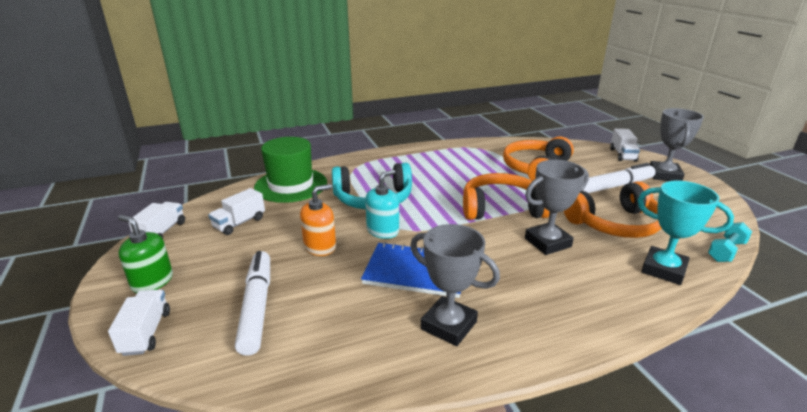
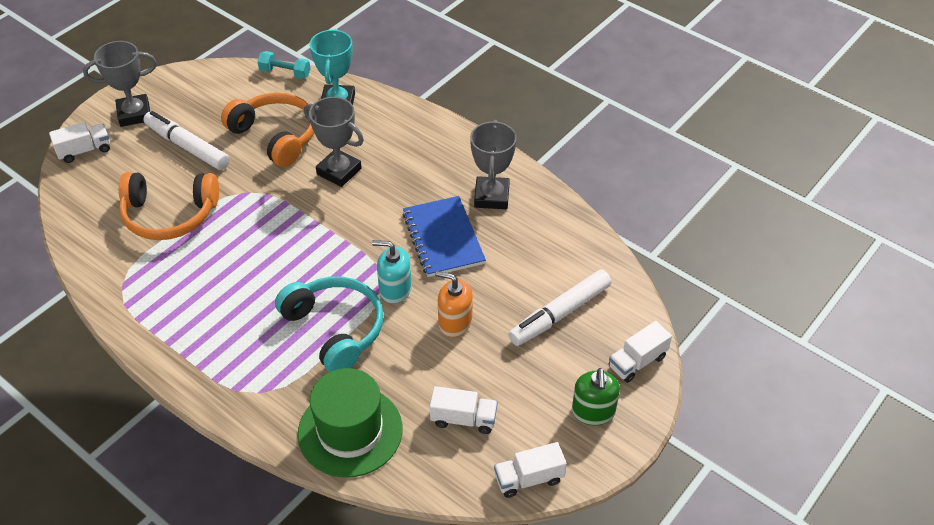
camera: 120 degrees left, 20 degrees up
orange headphones [463,173,550,220] -> none

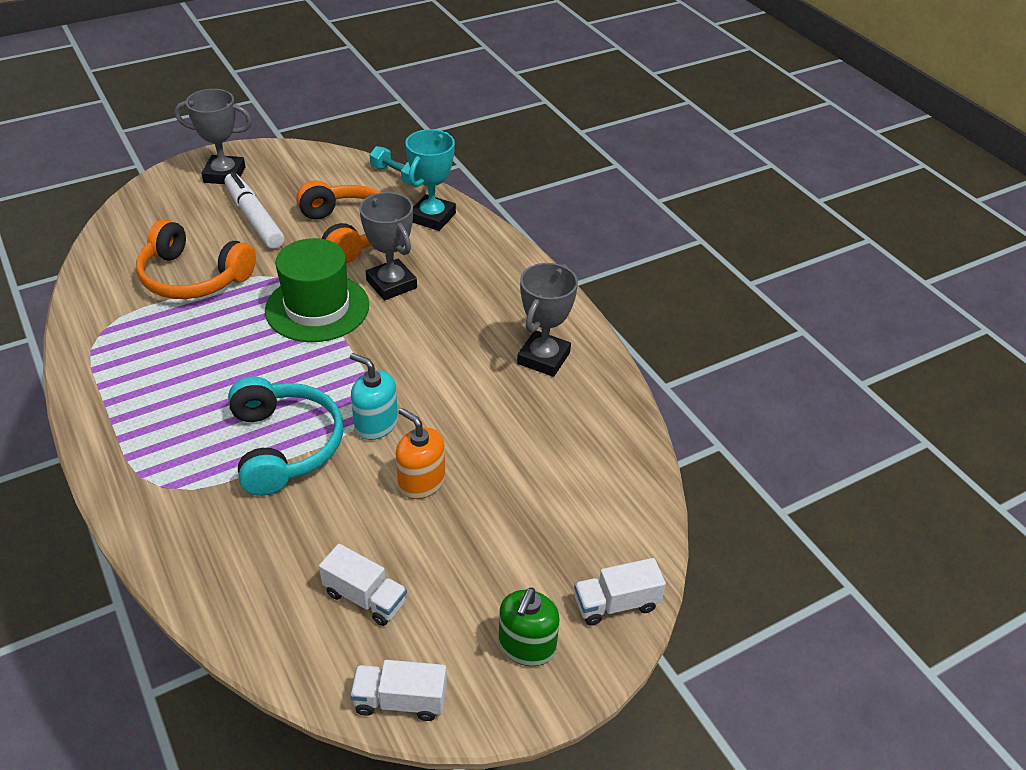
camera: 20 degrees right, 5 degrees down
white truck [49,122,110,163] -> none
green hat [298,368,403,478] -> green hat moved to [265,238,369,342]
blue notebook [402,196,486,277] -> none
white marker [508,269,612,346] -> none

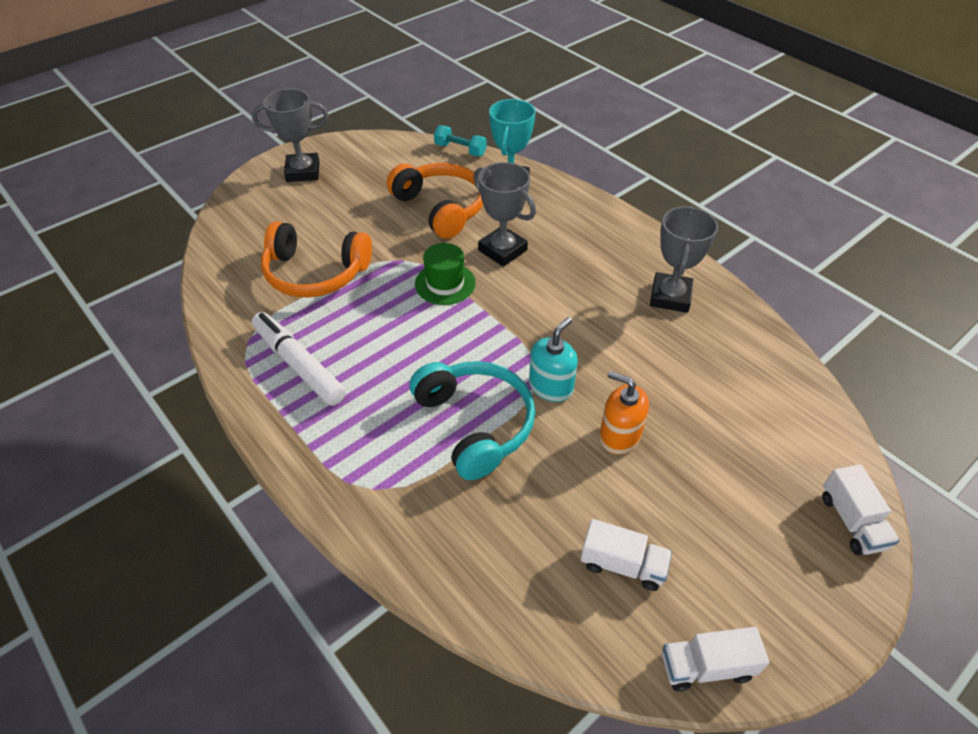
camera: 10 degrees left, 5 degrees up
white marker [225,172,284,249] -> white marker moved to [252,312,346,406]
green hat [265,238,369,342] -> green hat [415,243,476,305], size x0.62
turquoise soap dispenser [350,353,398,440] -> turquoise soap dispenser turned 105 degrees clockwise [529,317,578,402]
green soap dispenser [499,587,560,666] -> none
white truck [574,558,666,626] -> white truck turned 75 degrees counterclockwise [822,464,900,555]

